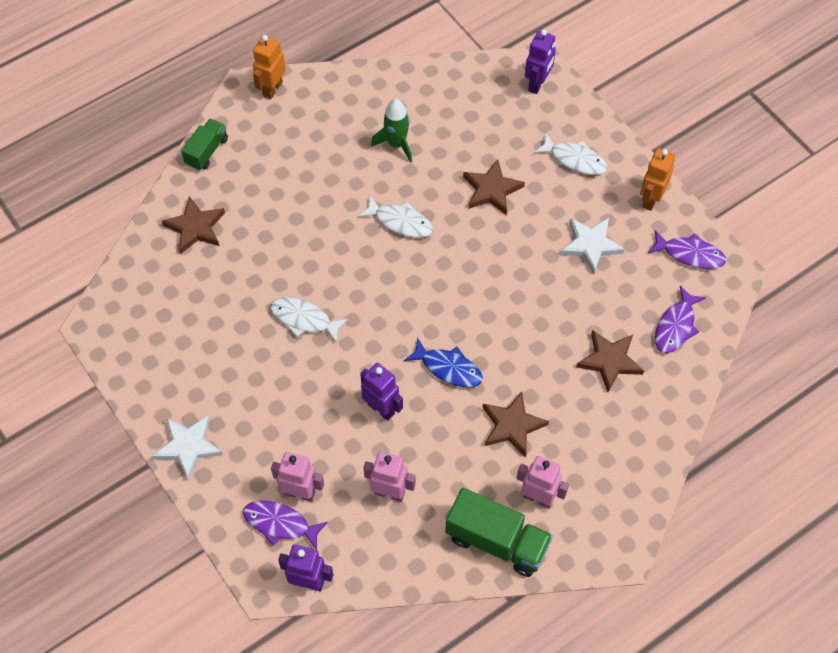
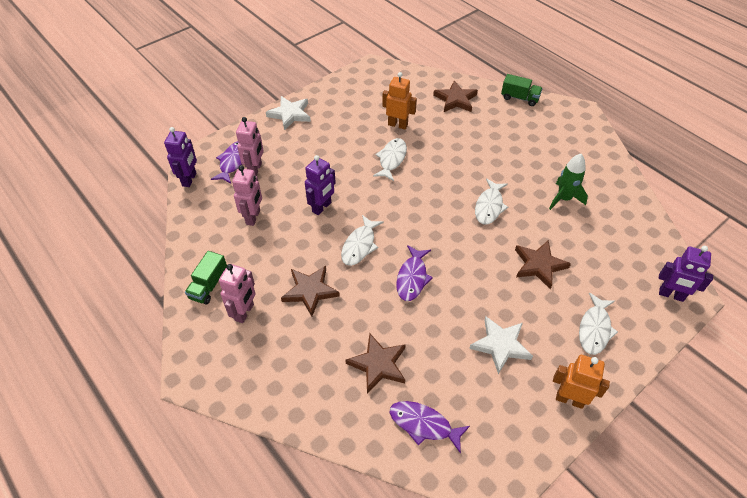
camera: 85 degrees right, 10 degrees down
orange robot [253,35,286,99] -> orange robot moved to [382,72,417,130]
blue fish [404,337,483,387] -> white fish [341,215,384,266]
green truck [445,488,553,577] -> green truck [185,251,227,304], size x0.60
purple fish [648,230,726,269] -> purple fish moved to [396,245,433,301]

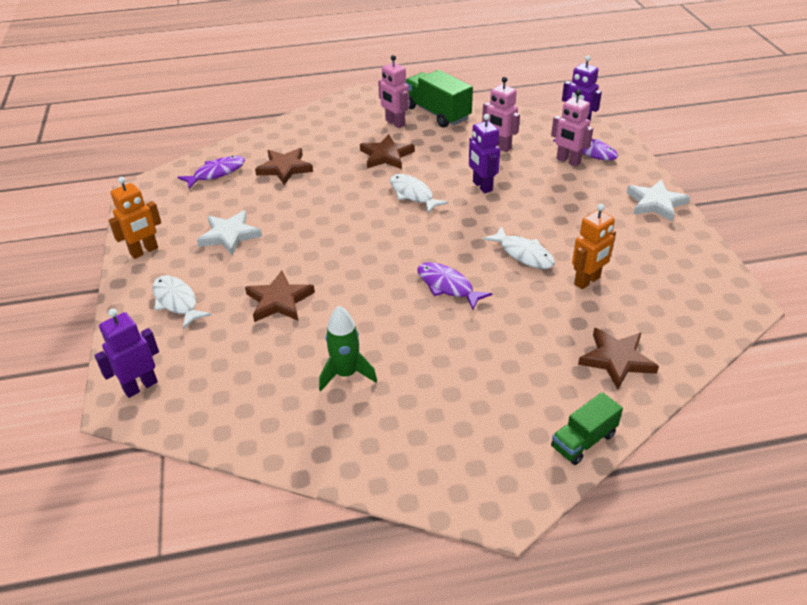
camera: 120 degrees right, 10 degrees down
green truck [185,251,227,304] -> green truck [405,70,473,128], size x1.66
purple fish [396,245,433,301] -> purple fish moved to [417,262,492,310]
white fish [475,178,508,225] -> none

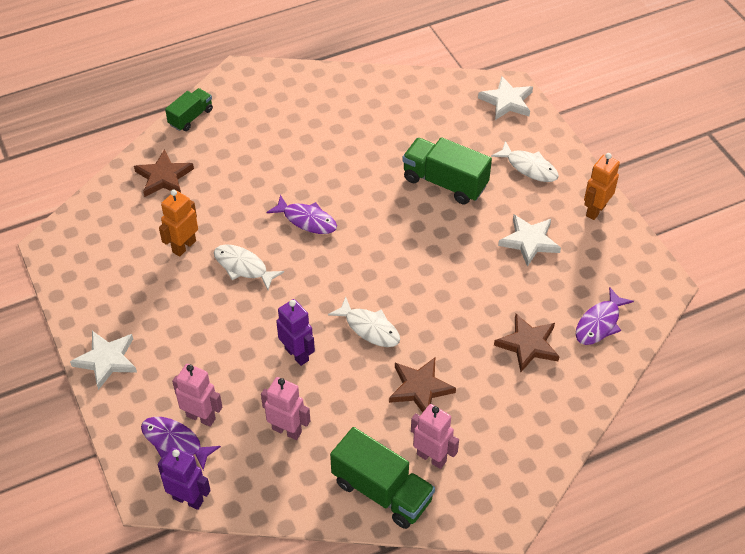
camera: 165 degrees right, 10 degrees up
purple robot [94,309,159,398] -> white star [478,76,533,120]
brown star [245,270,315,322] -> green truck [402,137,492,204]
green rocket [319,306,377,391] -> none

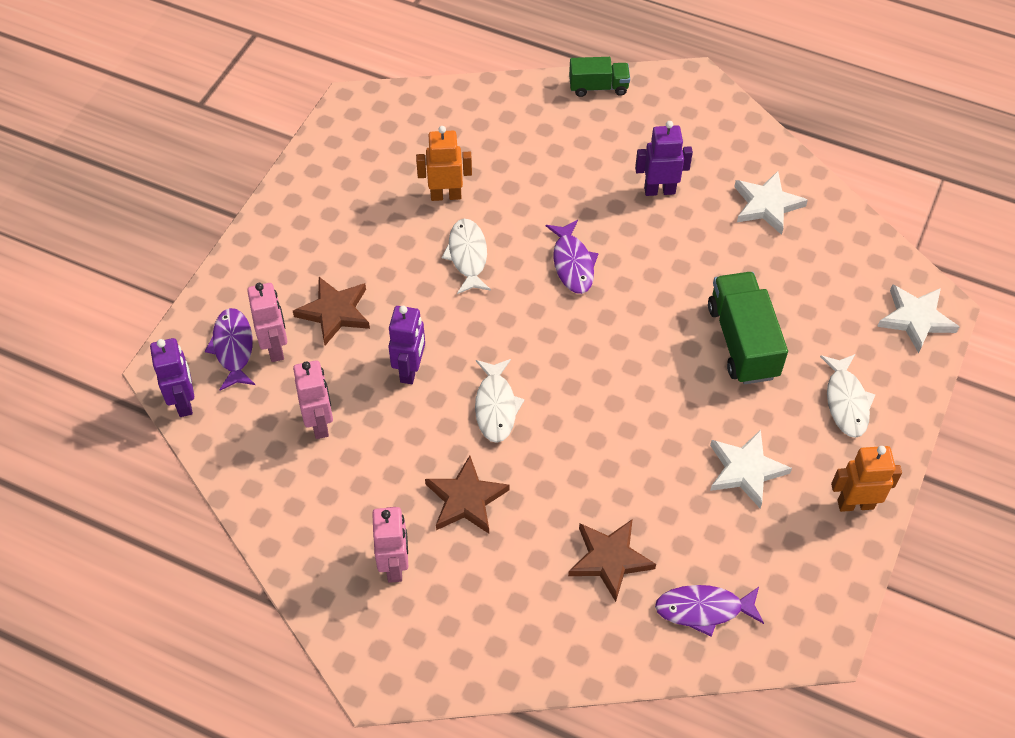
camera: 50 degrees right, 5 degrees up
white star [70,331,137,390] -> white star moved to [734,171,808,235]
brown star [134,149,194,197] -> brown star moved to [293,277,370,345]
green truck [330,427,435,529] -> none
none -> purple robot [635,121,693,196]

